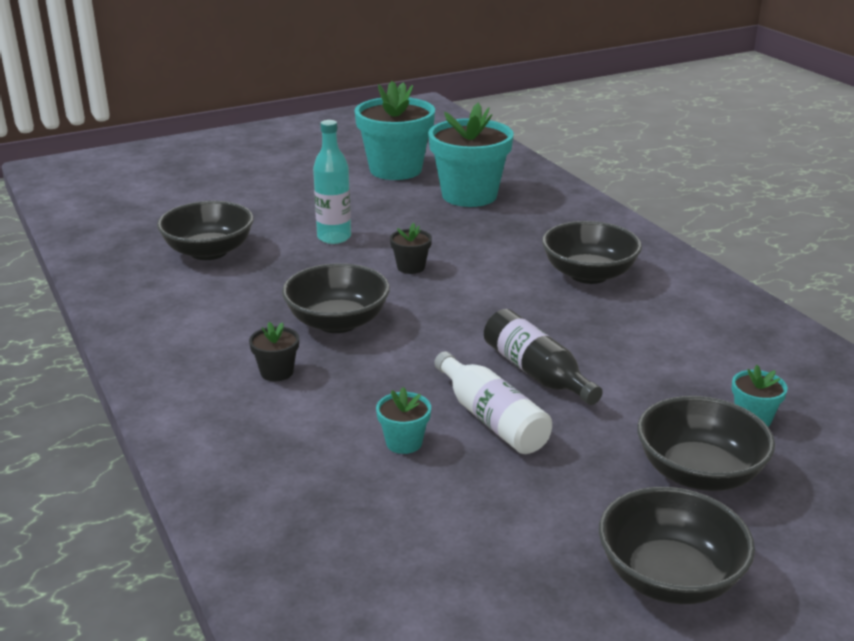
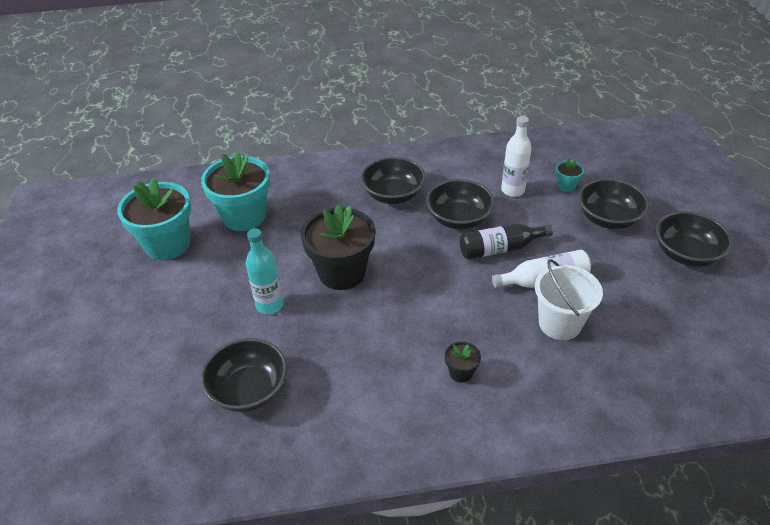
camera: 70 degrees left, 15 degrees up
black bowl [282,263,390,333] -> black bowl moved to [426,179,494,229]
turquoise flower pot [376,387,431,454] -> white bucket [535,259,603,340]
black flower pot [390,223,432,274] -> black flower pot [301,204,375,290], size x2.29
none -> white bottle [501,116,532,197]

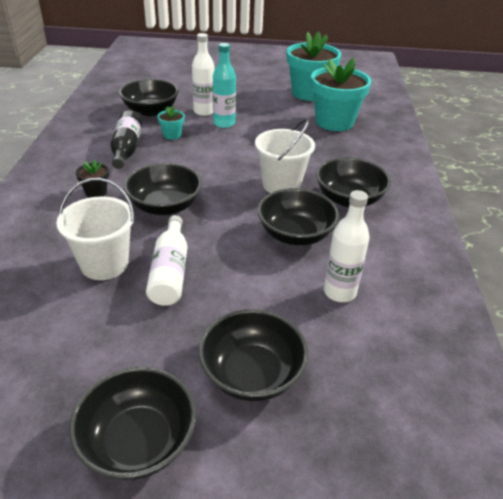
camera: 100 degrees right, 5 degrees down
black flower pot [301,204,375,290] -> none
black bottle [460,223,553,259] -> black bottle moved to [110,111,142,169]
turquoise flower pot [556,158,584,192] -> turquoise flower pot moved to [157,106,185,140]
none -> black bowl [124,163,202,215]
none -> white bottle [192,33,214,116]
none -> white bucket [255,119,315,193]

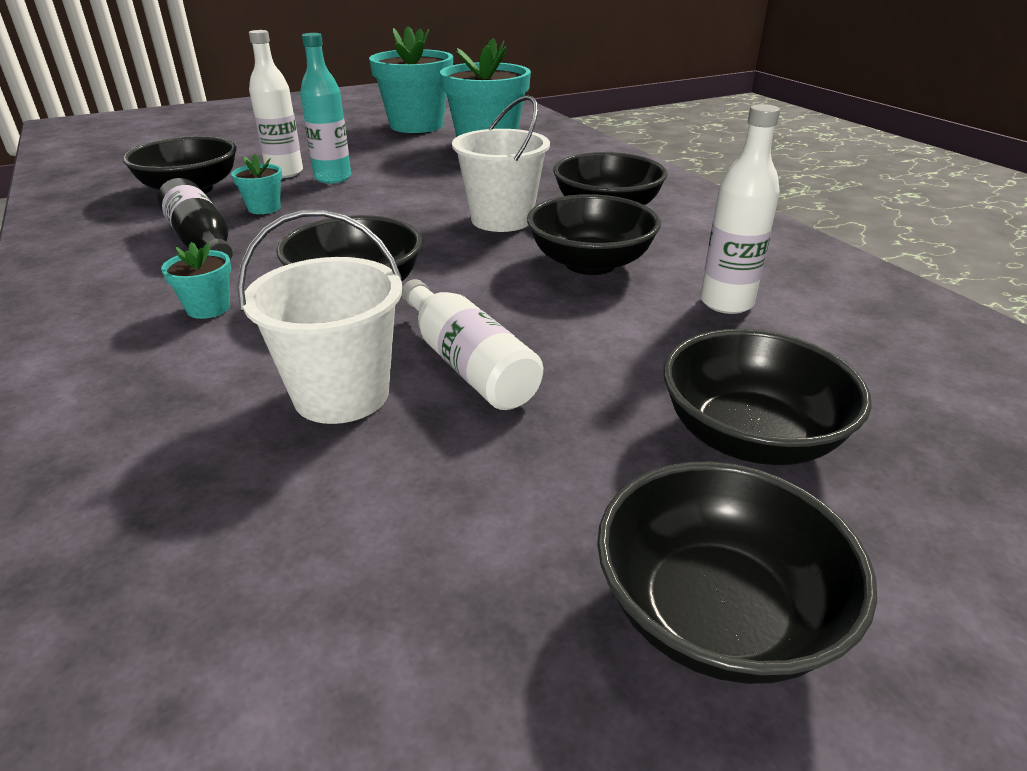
camera: 30 degrees left, 5 degrees down
black flower pot [76,160,109,198] -> turquoise flower pot [161,242,231,319]

